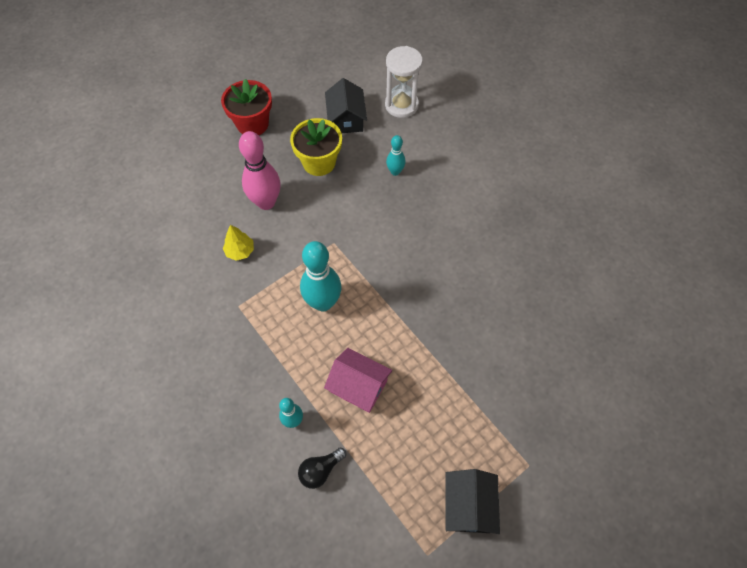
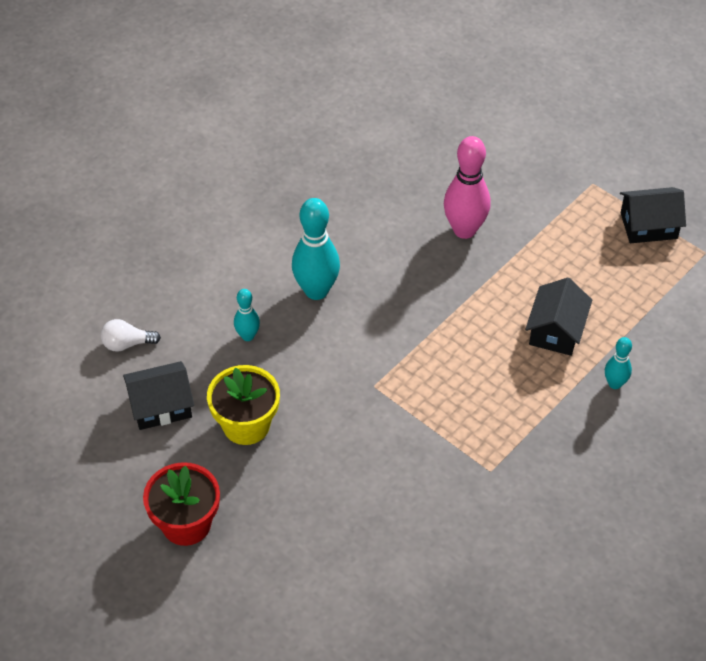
camera: 100 degrees left, 10 degrees down
yellow tree [223,225,254,261] -> none
pink bowling pin [239,131,281,210] -> pink bowling pin moved to [444,136,491,239]
black light bulb [298,447,346,489] -> none
turquoise bowling pin [300,241,342,311] -> turquoise bowling pin moved to [292,198,340,300]
pink house [324,348,392,413] -> black house [525,277,592,356]
white hourglass [385,46,423,118] -> white light bulb [101,319,161,352]

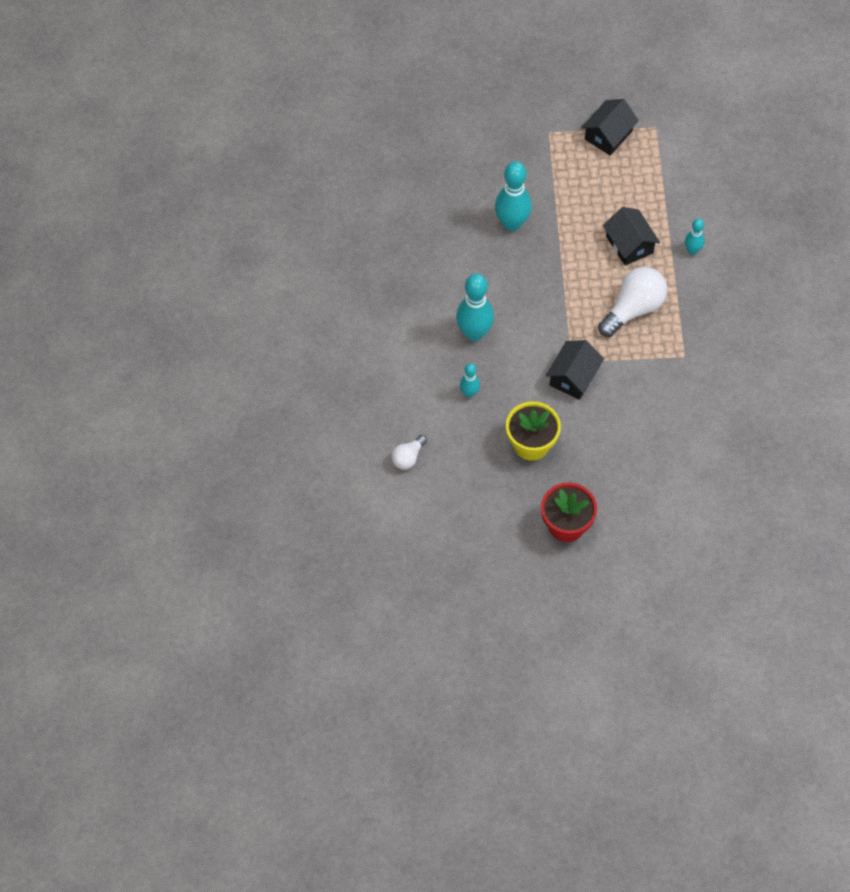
camera: 45 degrees left, 10 degrees up
black house [123,361,194,430] -> black house moved to [546,340,604,400]
pink bowling pin [444,136,491,239] -> turquoise bowling pin [495,161,532,231]
none -> white light bulb [598,267,668,337]

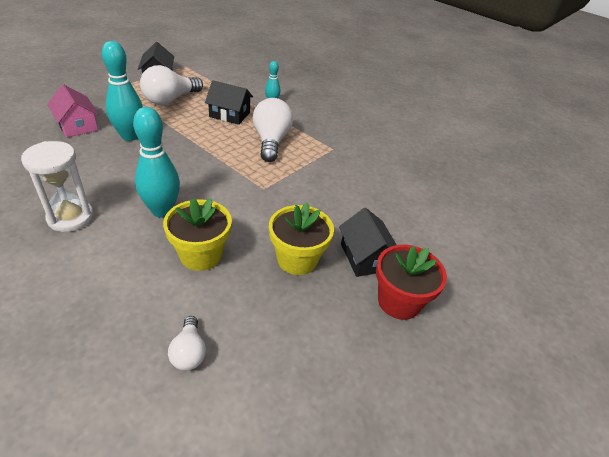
camera: 50 degrees left, 20 degrees down
turquoise bowling pin [460,363,480,398] -> yellow flower pot [163,198,232,271]
black house [546,340,604,400] -> black house moved to [339,208,397,277]
none -> white hourglass [21,141,94,232]
none -> pink house [47,84,99,137]
none -> white light bulb [140,65,203,105]

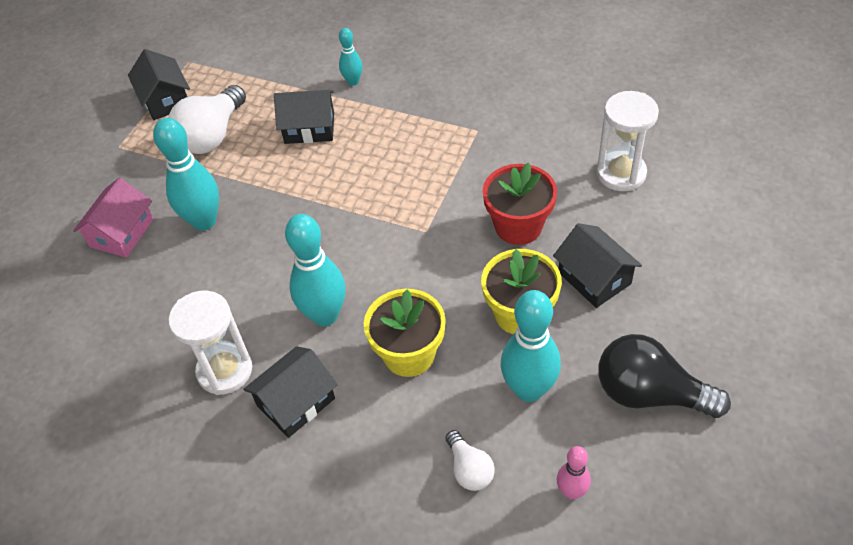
camera: 10 degrees left, 10 degrees up
pink house [47,84,99,137] -> pink house turned 75 degrees clockwise [73,178,154,258]
white light bulb [253,98,293,162] -> none
red flower pot [376,245,447,320] -> red flower pot moved to [483,163,557,245]
none -> black house [243,346,338,438]
none -> turquoise bowling pin [501,290,561,402]
none -> pink bowling pin [557,446,591,499]
none -> white hourglass [596,91,659,191]
none -> black light bulb [598,334,731,418]

